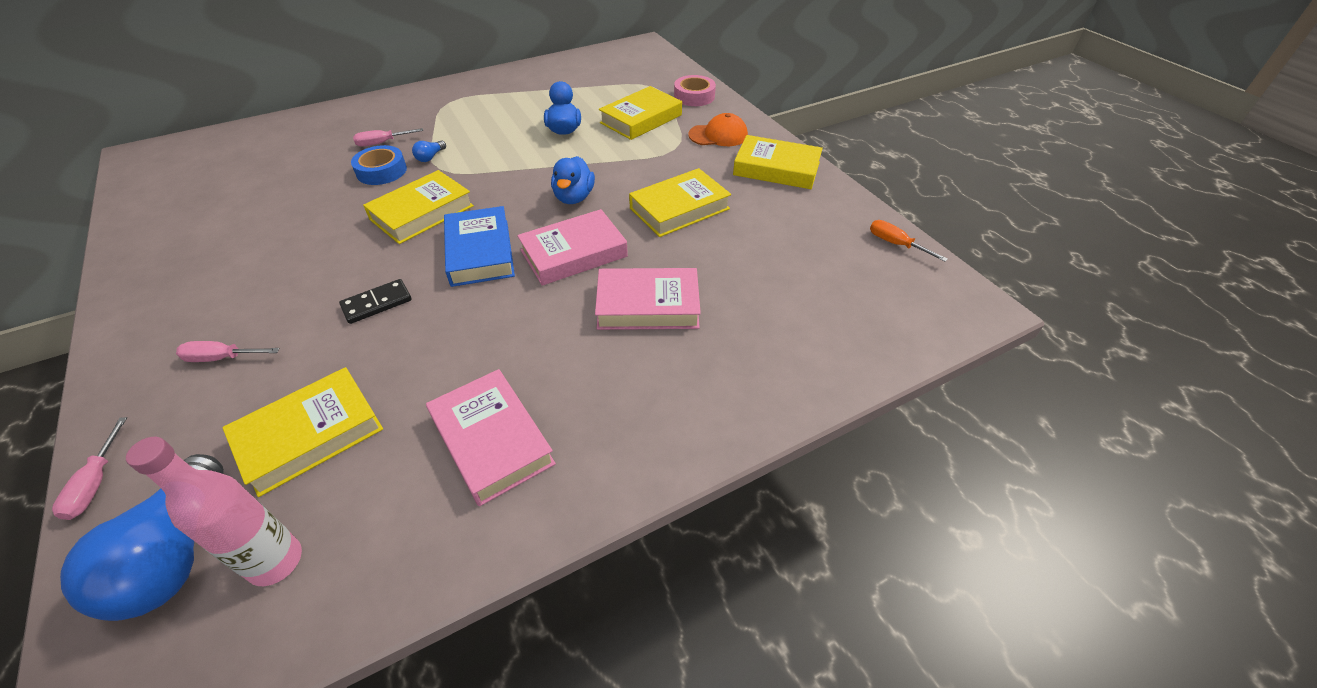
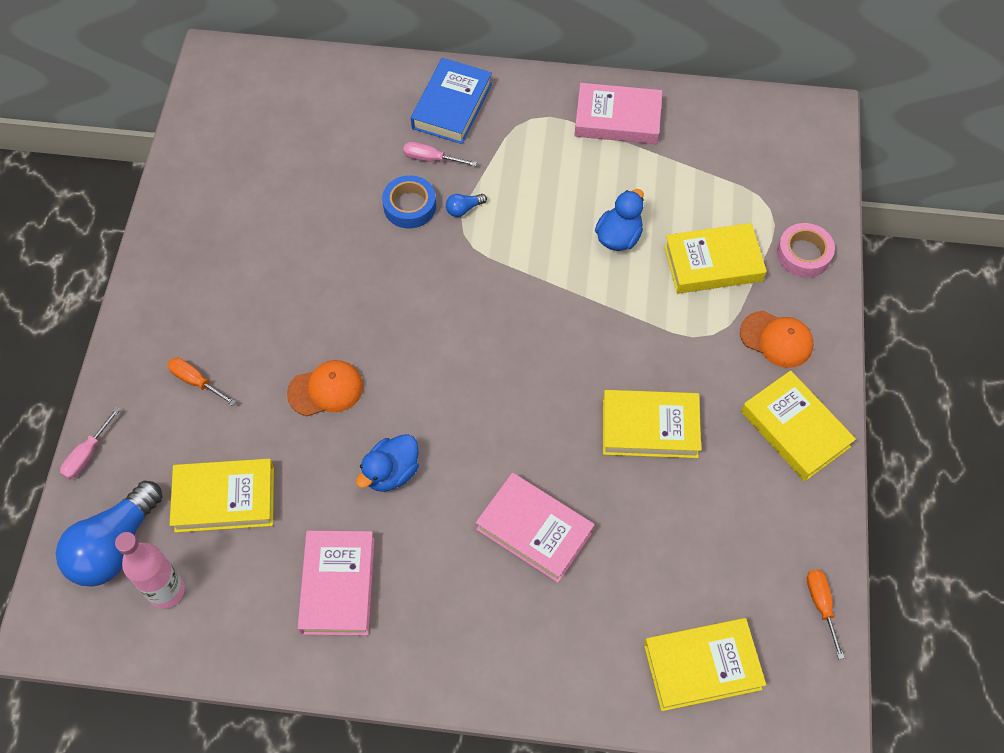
camera: 35 degrees right, 15 degrees up
pink screwdriver [176,341,280,362] -> orange screwdriver [168,358,236,406]
black domino [339,279,412,324] -> orange cap [287,360,363,416]
yellow book [363,170,474,244] -> yellow book moved to [644,618,766,711]
blue book [444,206,515,287] -> blue book moved to [411,58,492,144]
pink book [517,209,628,286] -> pink book moved to [574,83,662,144]
blue duck [551,156,595,204] -> blue duck moved to [356,434,419,492]

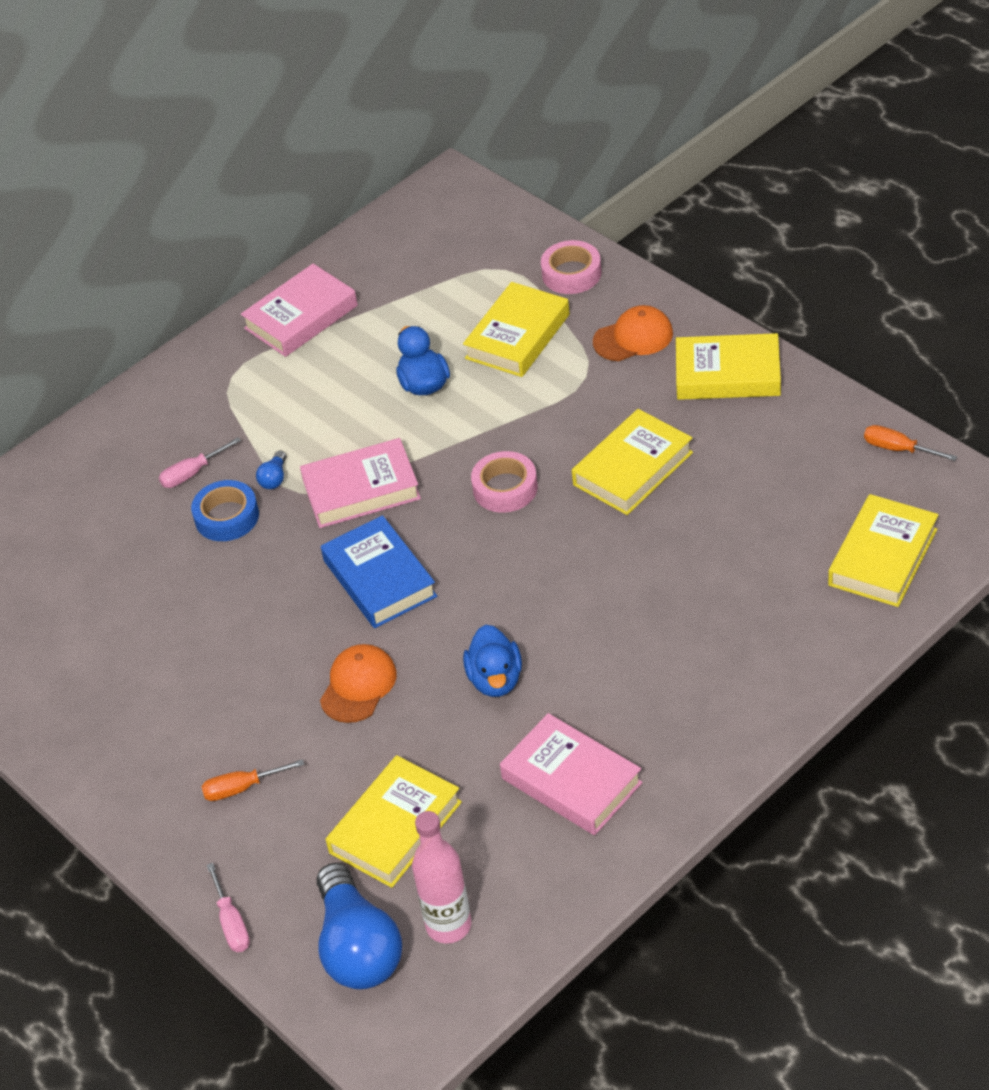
camera: 45 degrees left, 15 degrees down
blue book [411,58,492,144] -> blue book moved to [321,515,437,628]
pink book [476,473,595,583] -> pink book moved to [300,438,421,528]
none -> pink tape [471,451,538,512]

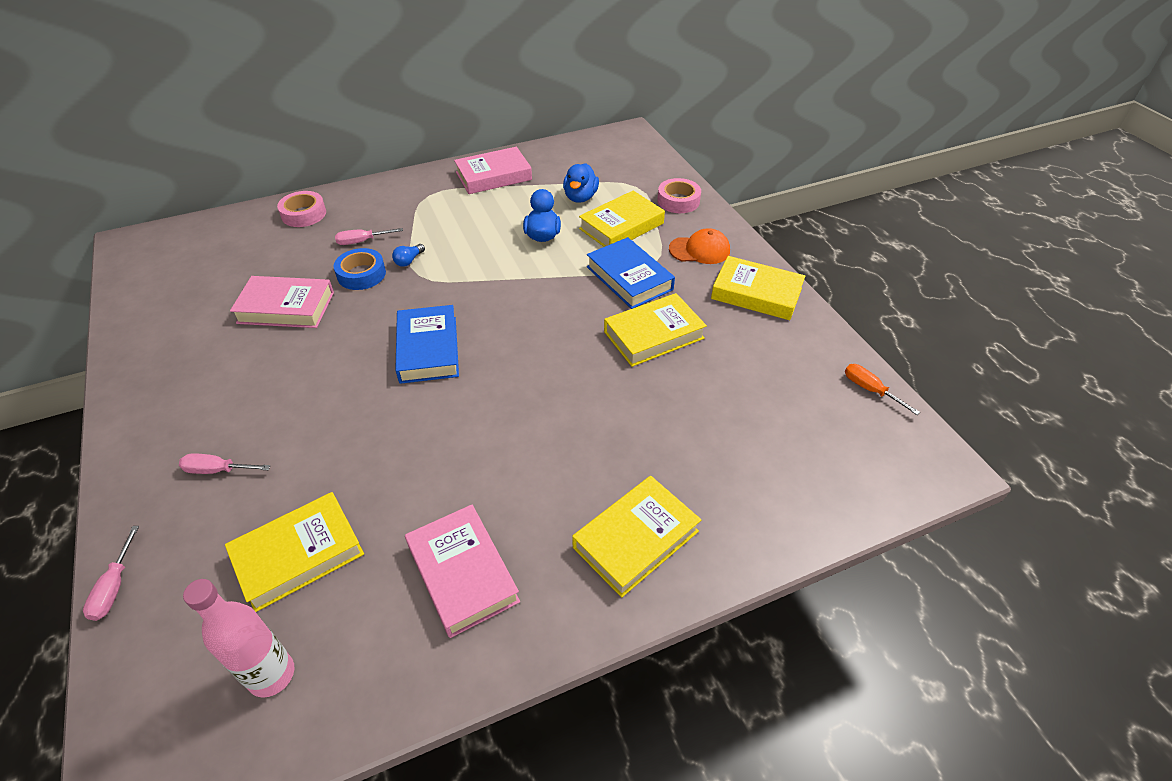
camera: 15 degrees right, 0 degrees up
orange screwdriver [201,759,304,801] -> pink screwdriver [179,453,270,474]
pink book [300,438,421,528] -> pink book moved to [230,276,334,328]
blue light bulb [317,863,402,989] -> none
orange cap [320,644,397,723] -> none
blue duck [463,625,522,697] -> blue duck moved to [563,163,599,203]
pink tape [471,451,538,512] -> pink tape moved to [277,191,326,227]
yellow book [828,494,938,607] -> yellow book moved to [572,476,701,597]
none -> blue book [587,237,675,309]

